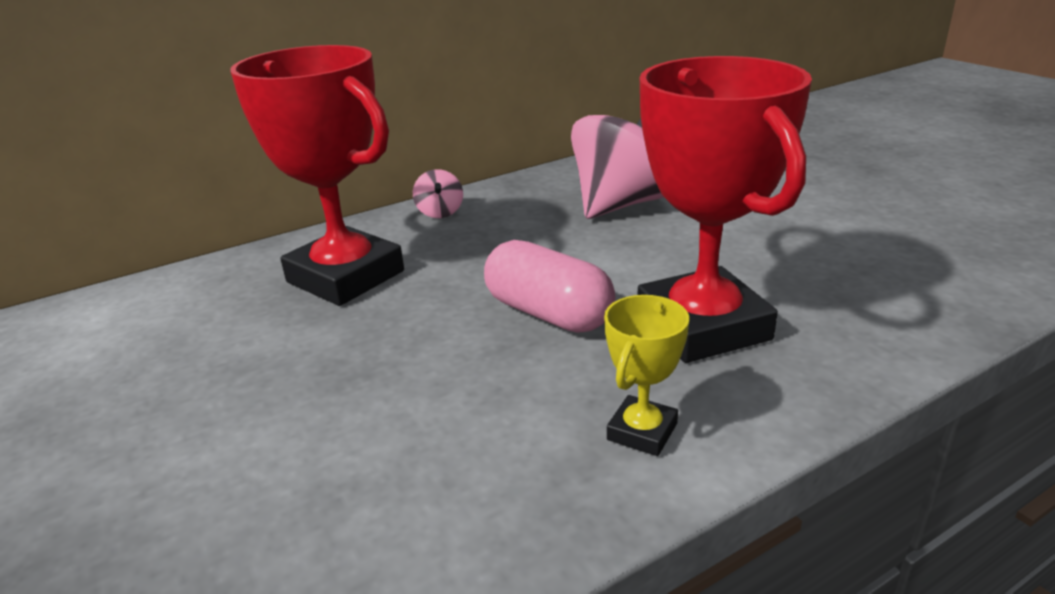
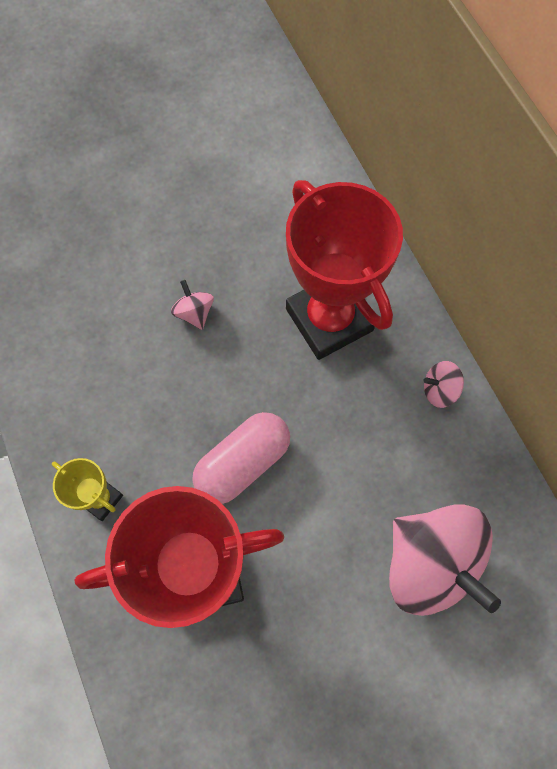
camera: 95 degrees right, 40 degrees up
red trophy [230,45,404,306] -> red trophy turned 75 degrees counterclockwise [286,180,403,360]
none -> pink spinning top [171,280,214,330]

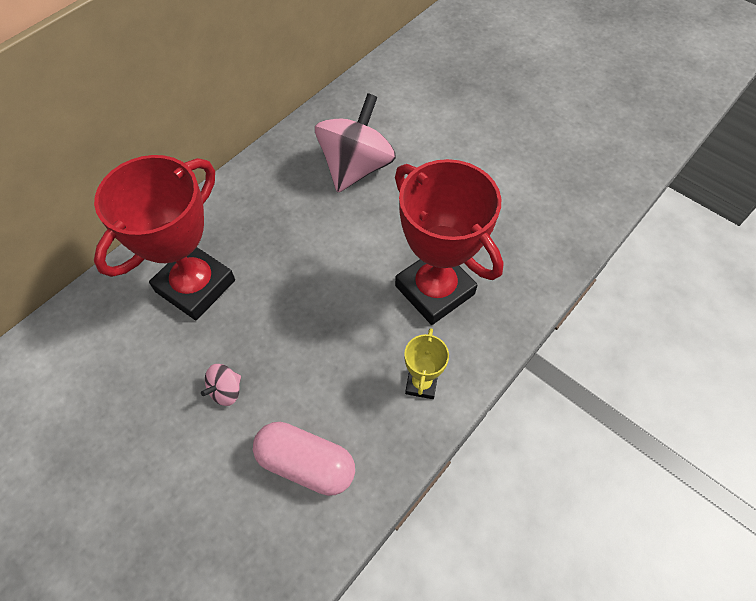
camera: 115 degrees left, 10 degrees down
pink capsule [192,412,290,504] -> pink capsule moved to [253,422,355,496]
pink spinning top [424,361,464,408] -> none

